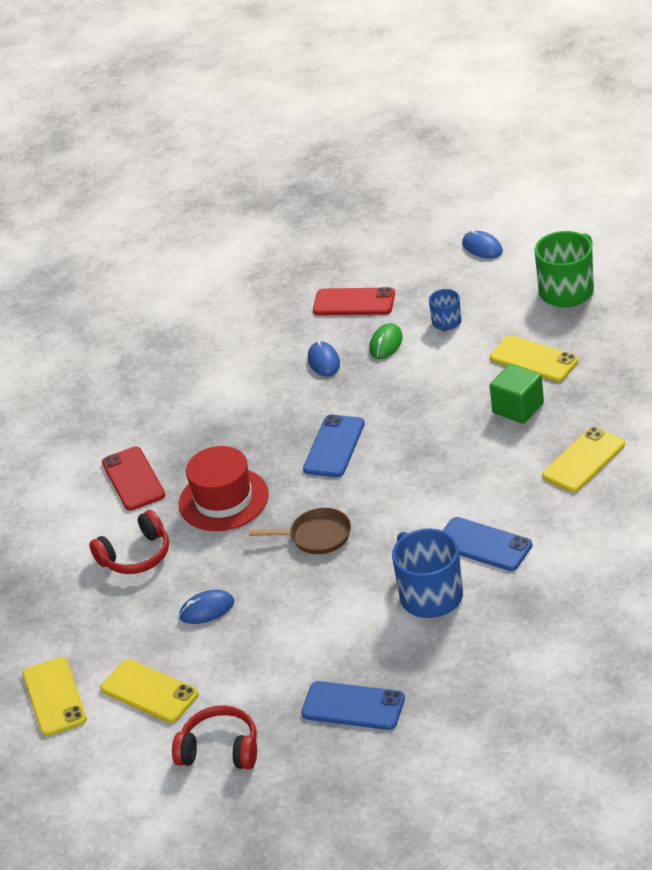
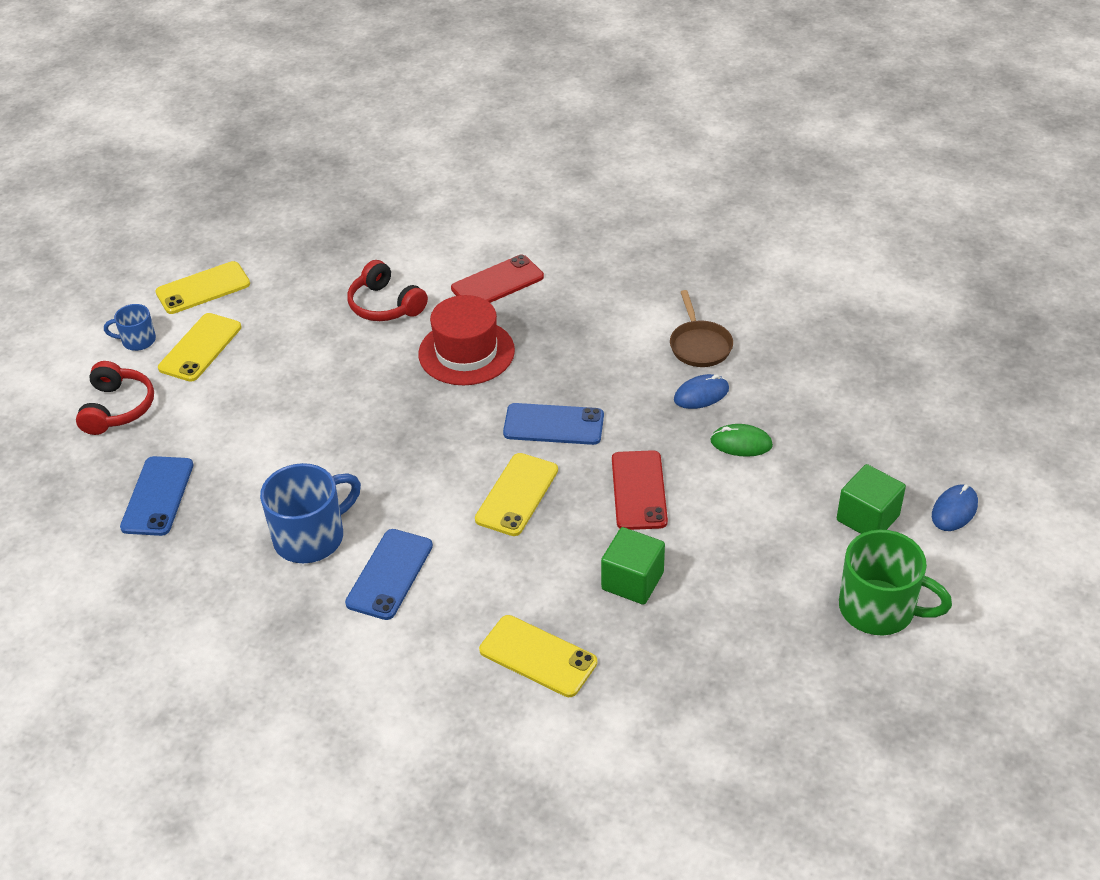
camera: 75 degrees right, 5 degrees up
blue mouse [179,590,234,624] -> none
brown pan [249,508,351,554] -> brown pan moved to [670,290,733,367]
red phone [313,287,395,315] -> red phone moved to [612,450,668,530]
blue mug [429,289,461,331] -> blue mug moved to [104,304,156,351]
yellow phone [490,335,579,382] -> yellow phone moved to [475,453,558,536]
none -> green cube [837,464,906,534]

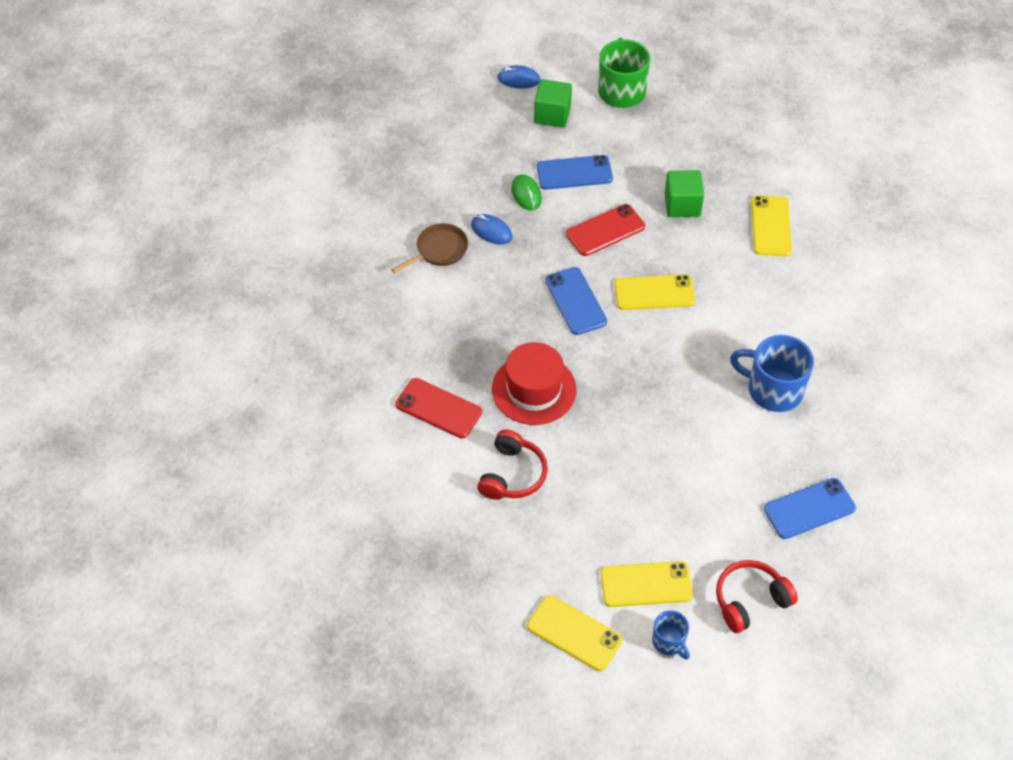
camera: 120 degrees left, 10 degrees up
blue phone [345,529,433,620] -> blue phone moved to [536,155,613,190]

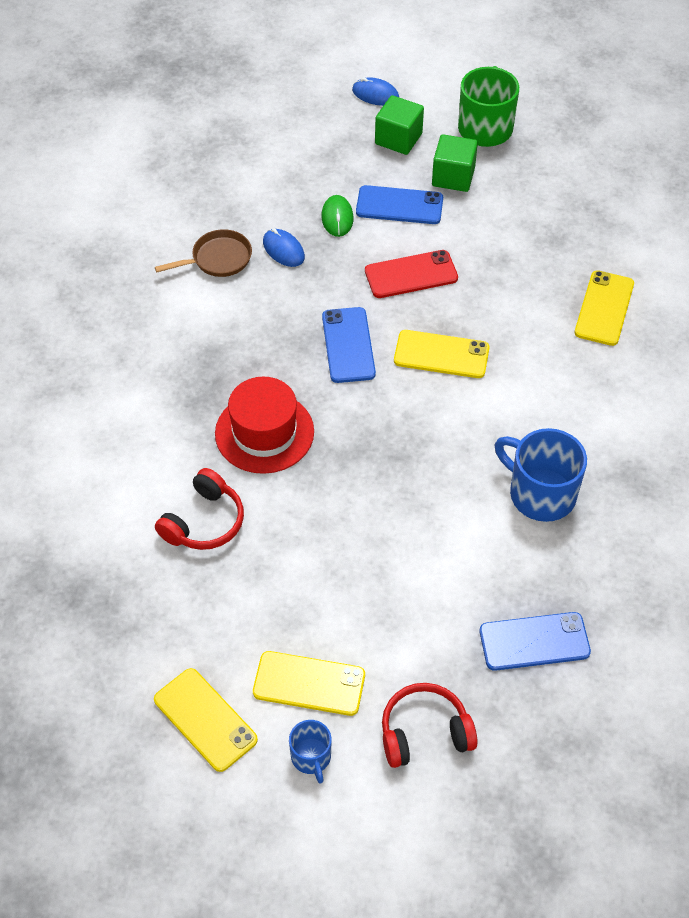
camera: 15 degrees right, 0 degrees up
red phone [395,378,482,439] -> none
green cube [665,170,704,217] -> green cube moved to [432,134,478,192]

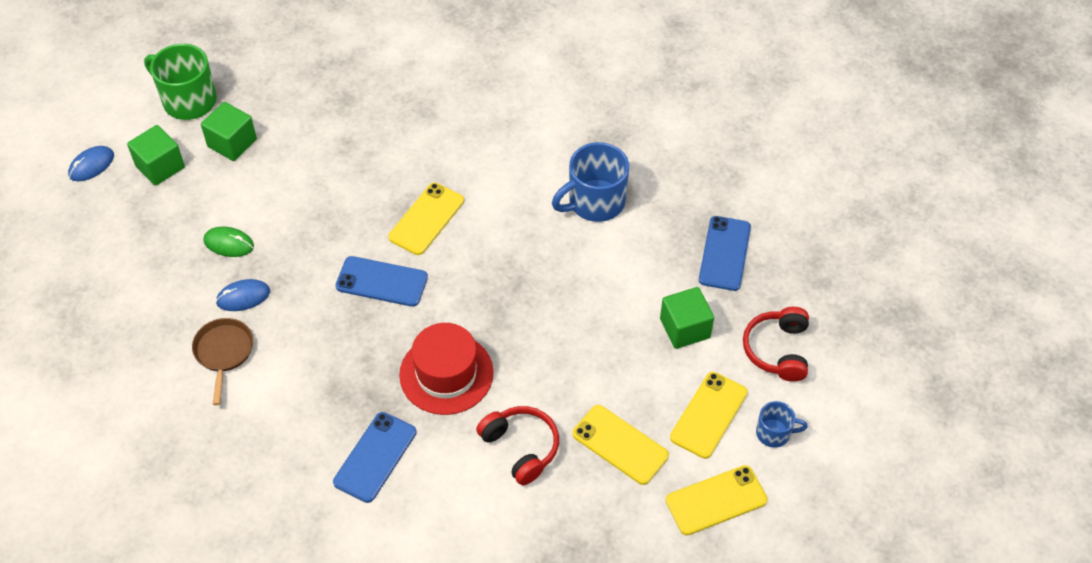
camera: 70 degrees left, 0 degrees up
blue phone [356,185,443,224] -> blue phone moved to [333,412,416,503]
red phone [365,250,458,298] -> none
yellow phone [574,270,634,346] -> yellow phone moved to [572,405,669,485]
none -> green cube [660,287,714,349]

